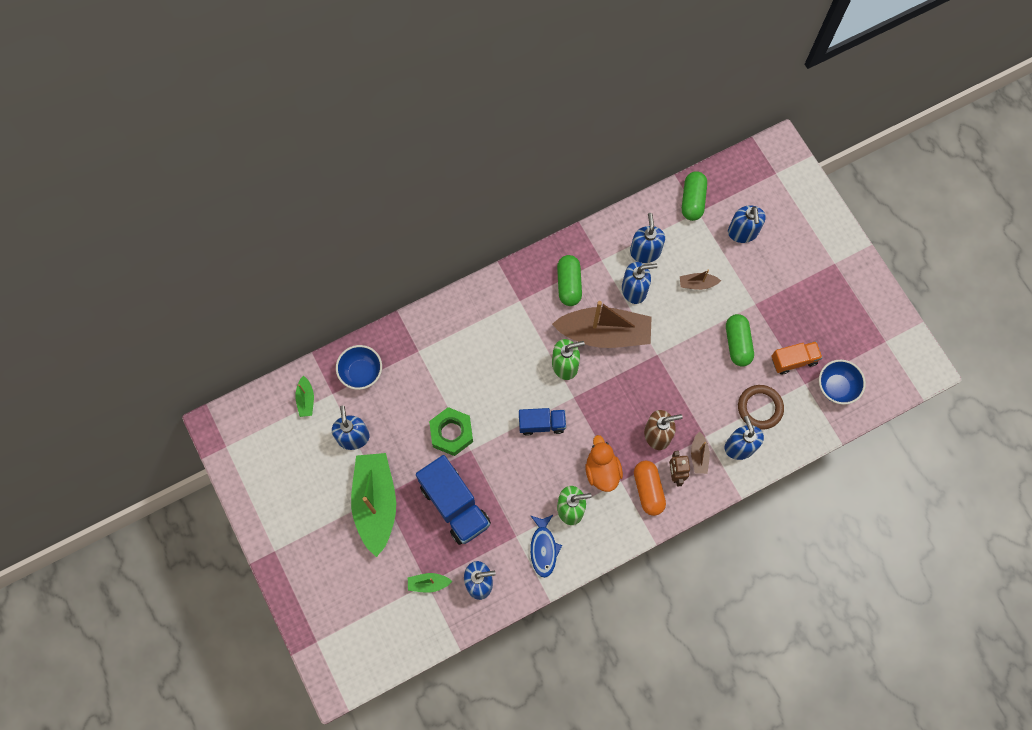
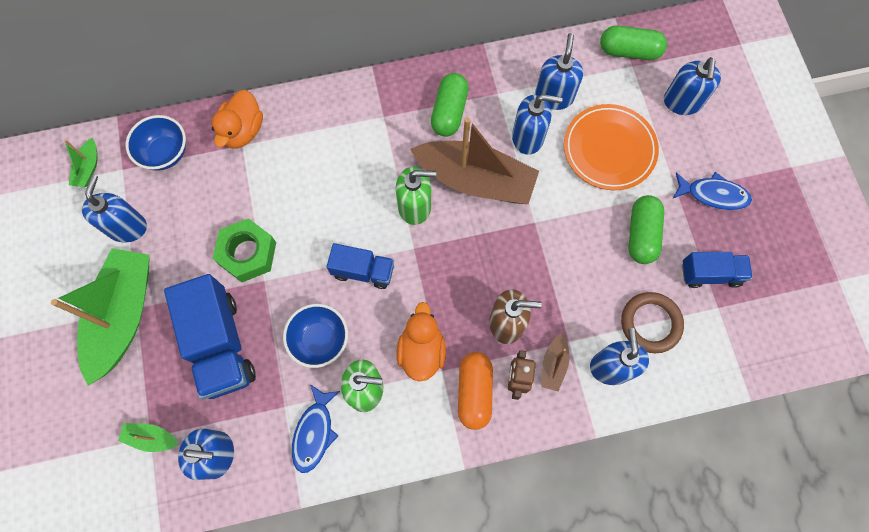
camera: 15 degrees right, 0 degrees up
brown boat [680,270,721,290] -> orange plate [564,104,659,190]
green capsule [682,171,707,221] -> green capsule turned 75 degrees clockwise [600,26,667,60]
orange truck [771,341,823,374] -> blue truck [682,252,753,288]
blue bowl [819,360,866,405] -> blue bowl moved to [283,304,348,368]
none -> orange duck [211,90,263,149]
none -> blue fish [672,172,752,210]

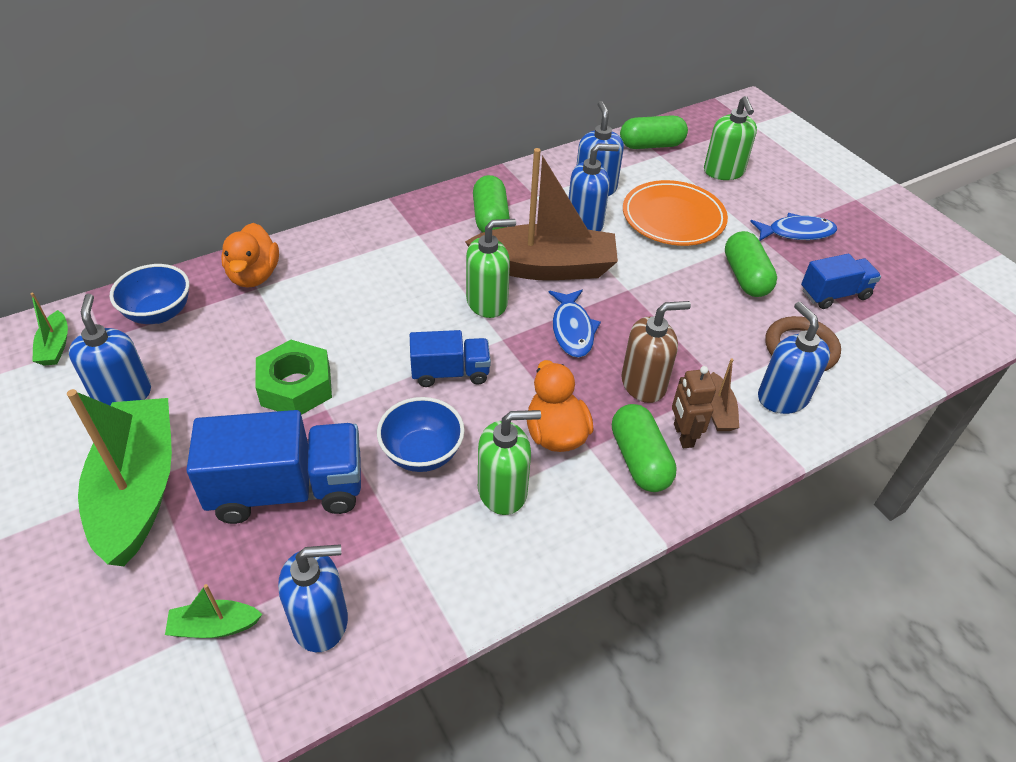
camera: 20 degrees left, 25 degrees down
blue truck [164,274,256,399] -> blue truck turned 60 degrees counterclockwise [186,410,361,524]
blue fish [292,384,340,473] -> blue fish moved to [548,290,601,358]
orange capsule [458,352,493,430] -> green capsule [612,404,677,492]
blue soap dispenser [664,57,721,115] -> green soap dispenser [704,96,757,180]

